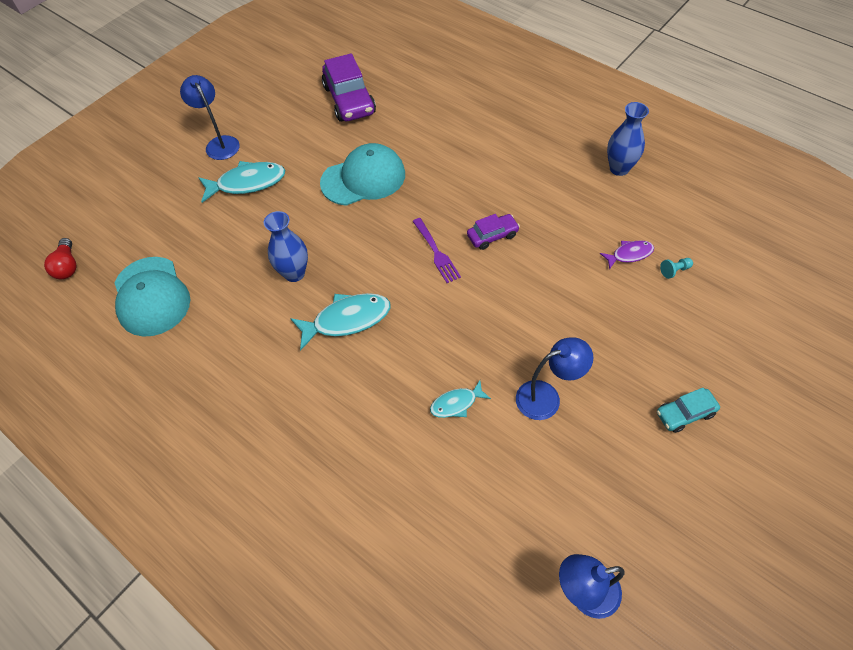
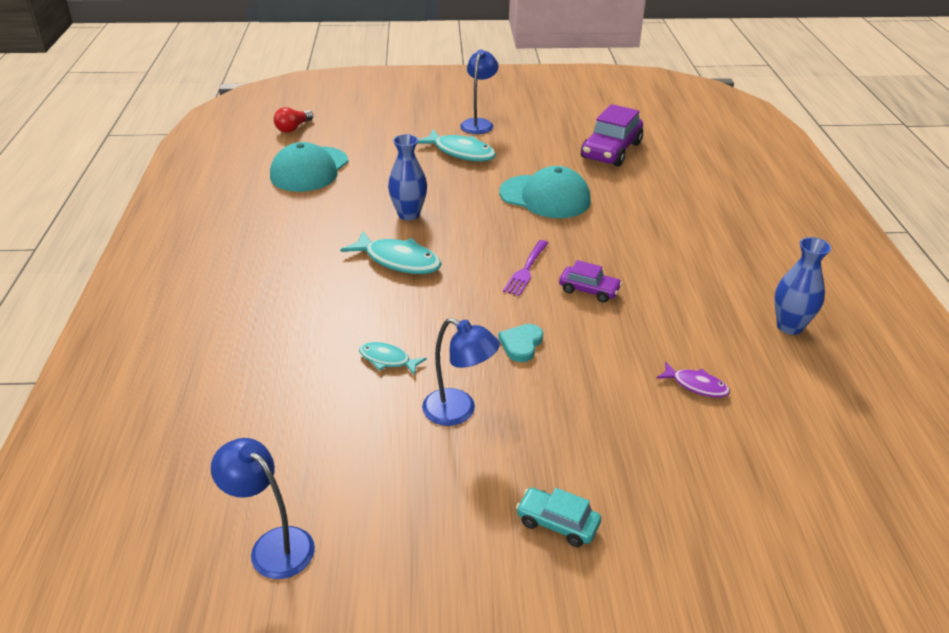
camera: 45 degrees right, 20 degrees down
turquoise pawn [660,258,693,279] -> none
none -> turquoise heart [498,324,543,362]

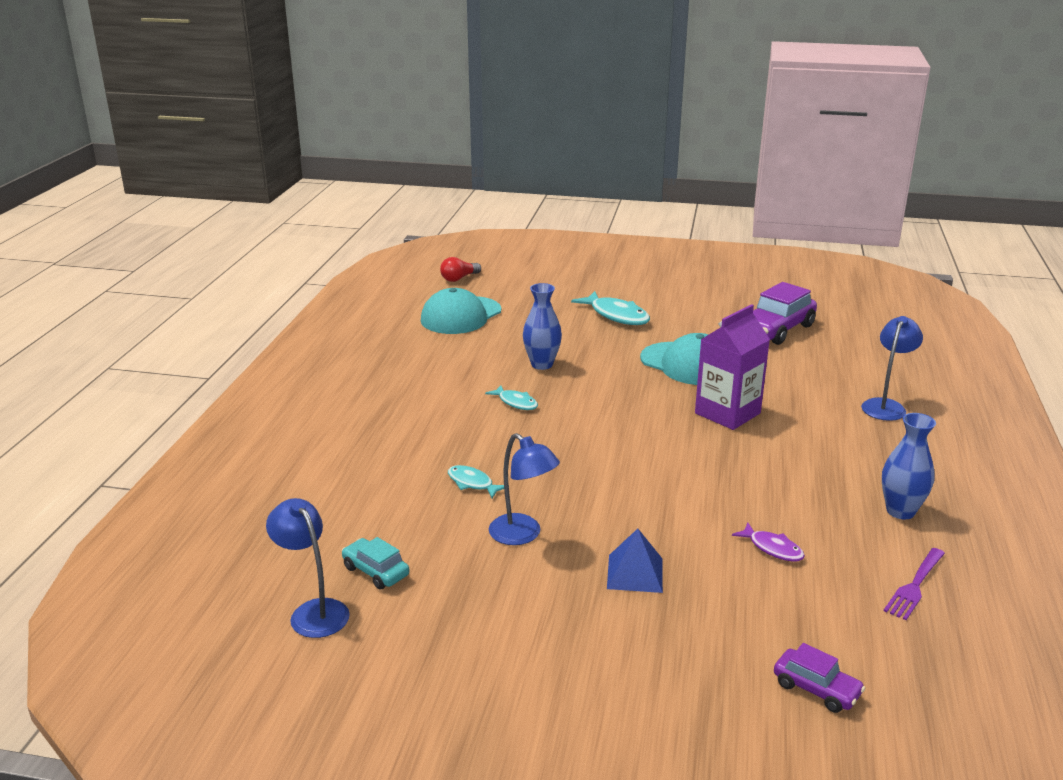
camera: 15 degrees right, 10 degrees down
turquoise fish [340,231,442,274] -> turquoise fish [485,385,538,410], size x0.57
blue lamp [460,49,499,134] -> blue lamp moved to [861,316,923,421]
turquoise heart [498,324,543,362] -> none
purple fork [503,240,548,296] -> purple fork moved to [884,548,945,620]
turquoise car [516,488,601,547] -> turquoise car moved to [342,537,410,589]
purple car [559,260,622,302] -> purple car moved to [774,643,865,713]
none -> blue pyramid [607,529,663,593]
none -> purple carton [695,304,770,430]

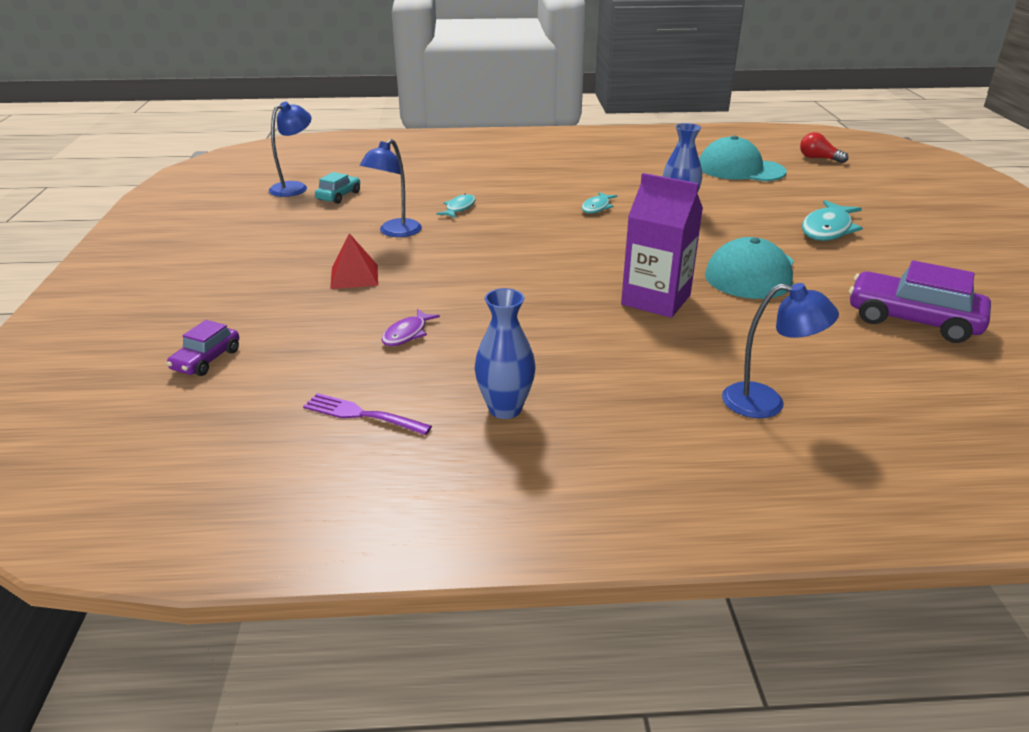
camera: 75 degrees right, 5 degrees up
blue pyramid [607,529,663,593] -> red pyramid [330,233,378,289]

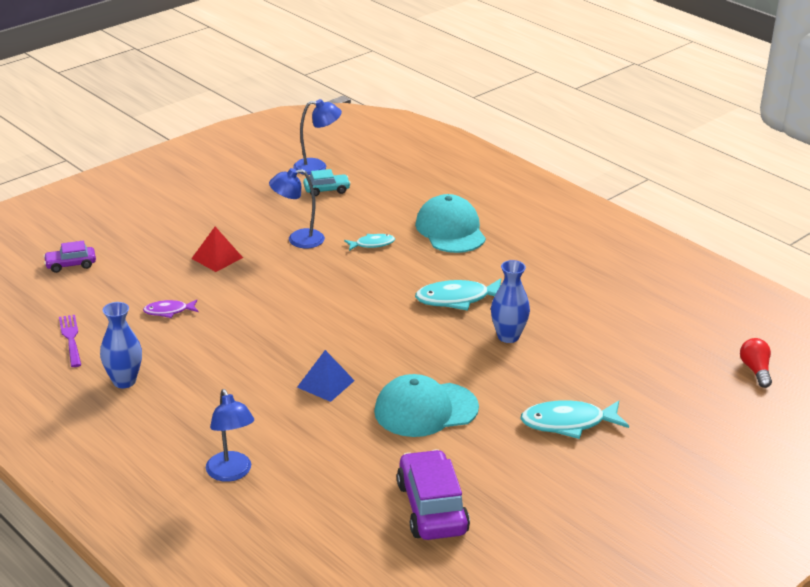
camera: 50 degrees right, 0 degrees up
turquoise fish [582,192,618,213] -> turquoise fish [415,278,501,311], size x1.75
purple carton [621,173,703,318] -> blue pyramid [297,350,355,402]
turquoise cap [699,136,786,181] -> turquoise cap moved to [415,194,486,253]

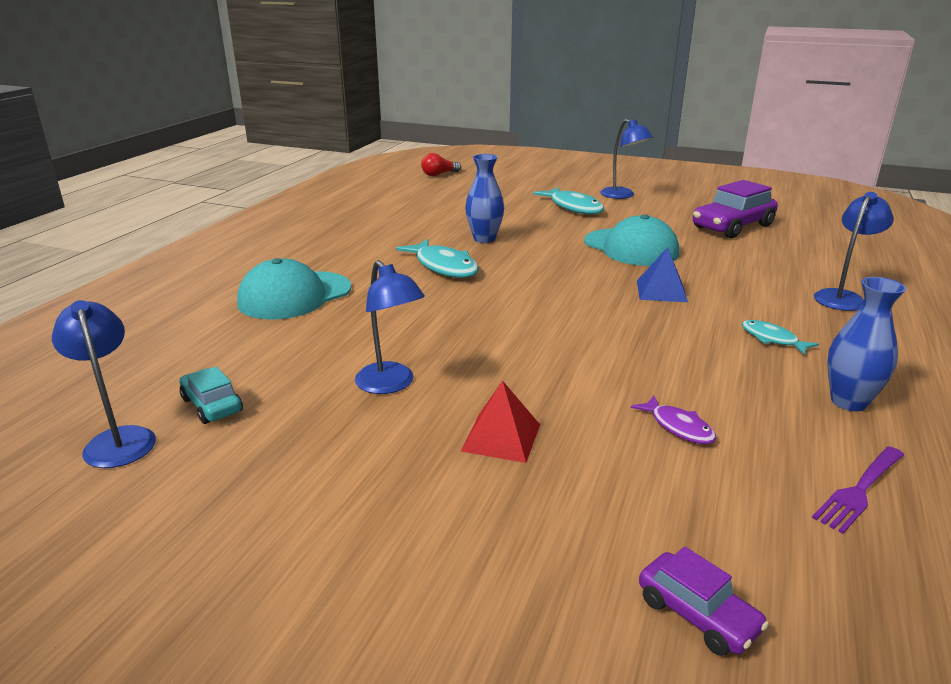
camera: 115 degrees left, 5 degrees down
turquoise fish [344,234,395,251] -> turquoise fish moved to [742,320,819,355]
none -> blue lamp [600,119,653,199]

